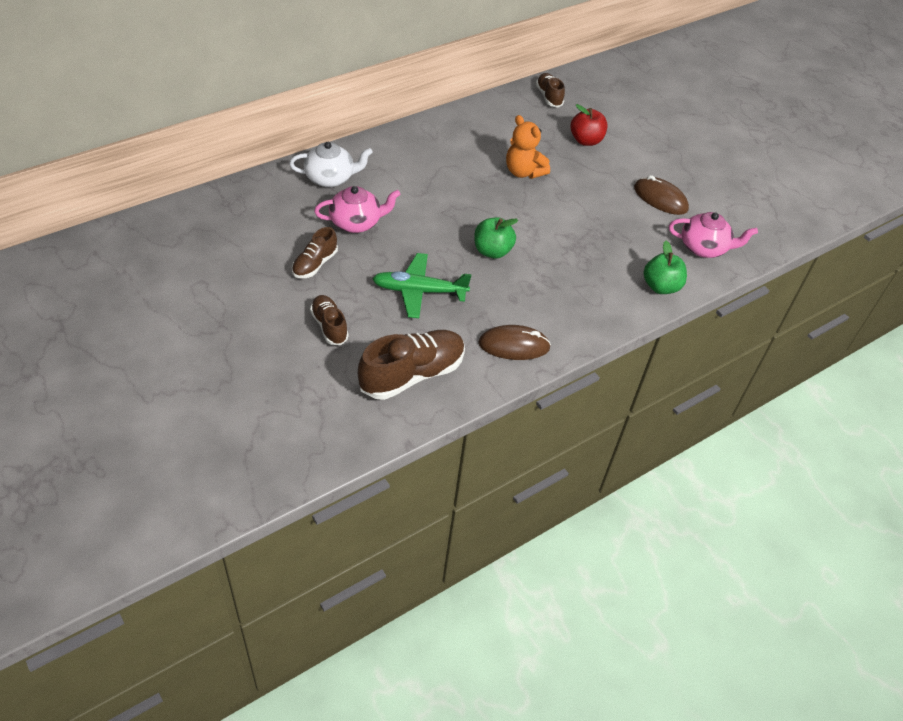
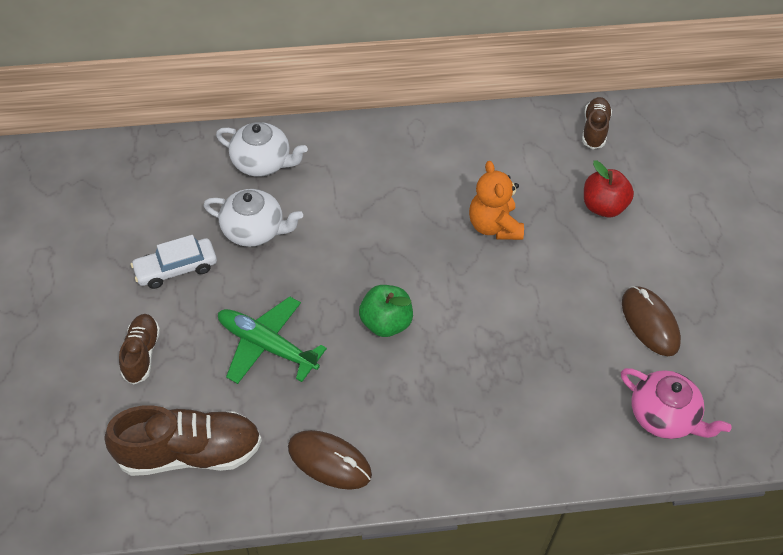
camera: 30 degrees right, 5 degrees up
brown shoe [292,227,338,278] -> white car [131,235,217,289]
pink teapot [314,186,401,233] -> white teapot [204,189,303,247]
green apple [644,241,687,294] -> none

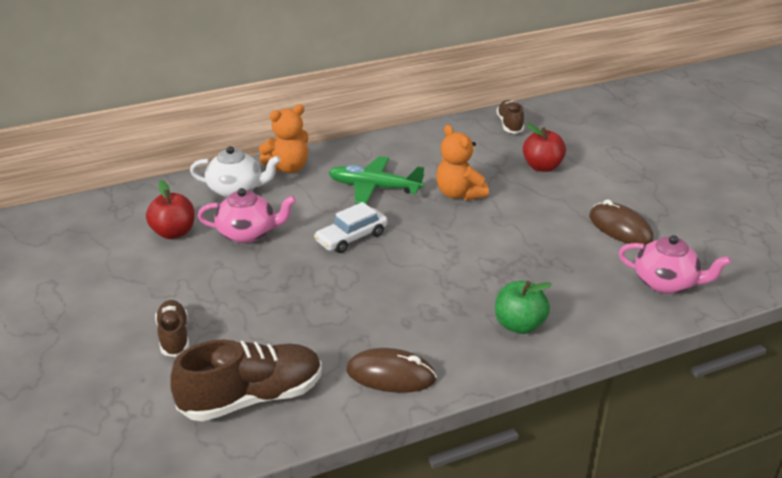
camera: 15 degrees left, 20 degrees down
white car [131,235,217,289] -> white car moved to [314,202,388,253]
white teapot [204,189,303,247] -> pink teapot [198,188,296,243]
green plane [218,296,327,384] -> green plane moved to [328,156,424,205]
green apple [359,285,413,337] -> green apple moved to [495,281,552,334]
none -> red apple [146,180,195,239]
none -> orange teddy bear [259,104,308,173]

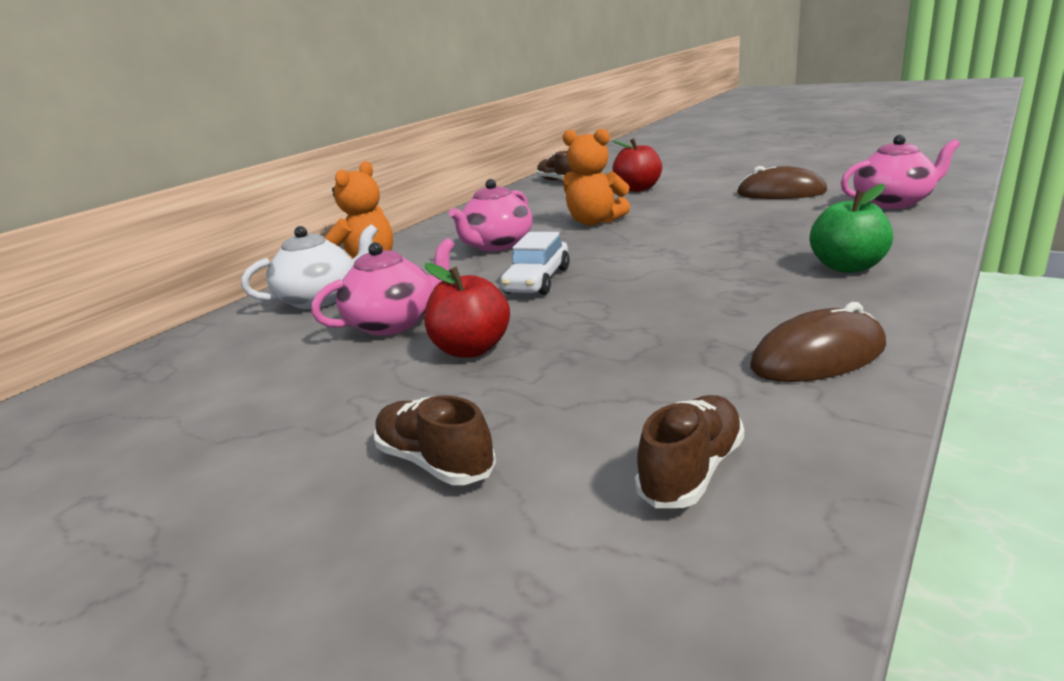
camera: 30 degrees left, 10 degrees down
red apple [146,180,195,239] -> red apple moved to [424,263,510,358]
brown shoe [170,340,322,421] -> brown shoe [635,395,744,508], size x0.57
green plane [328,156,424,205] -> pink teapot [449,179,532,252]

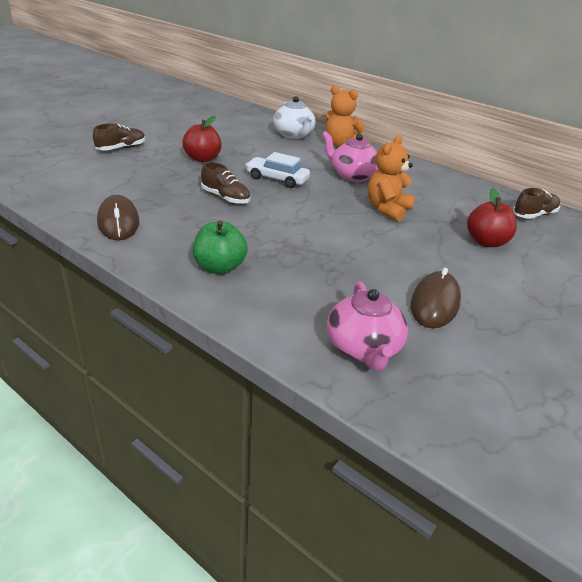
camera: 90 degrees right, 10 degrees up
pink teapot [311,238,455,335] -> none
brown shoe [635,395,744,508] -> brown shoe moved to [201,162,251,204]

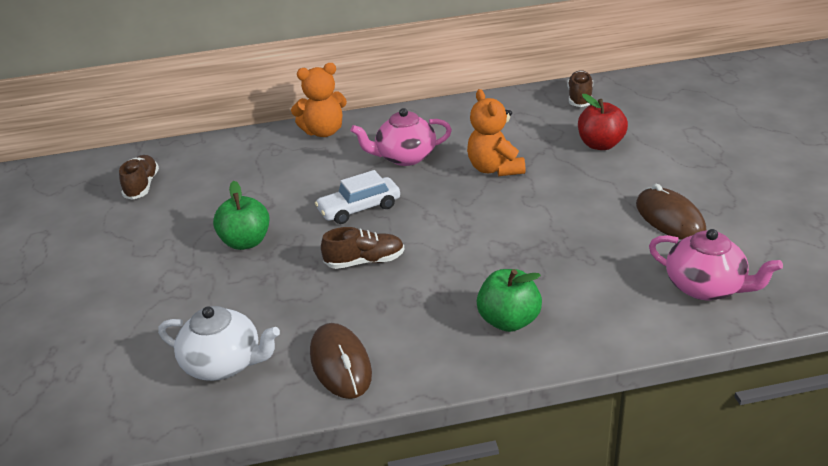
camera: 45 degrees left, 0 degrees up
brown shoe [93,123,146,150] -> brown shoe moved to [119,155,159,200]
brown mouse [97,195,139,240] -> brown mouse turned 45 degrees clockwise [310,323,372,399]
red apple [182,116,222,162] -> green apple [213,181,270,250]
white teapot [273,96,316,139] -> white teapot moved to [158,306,280,381]

